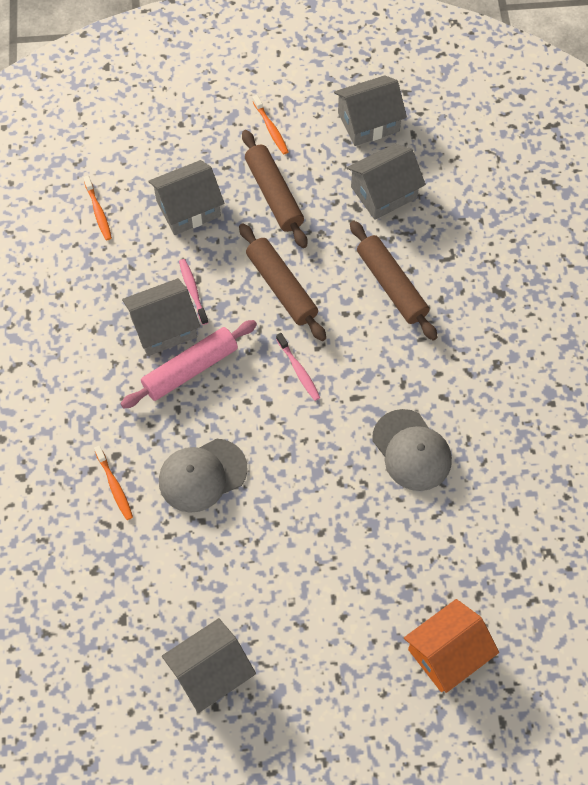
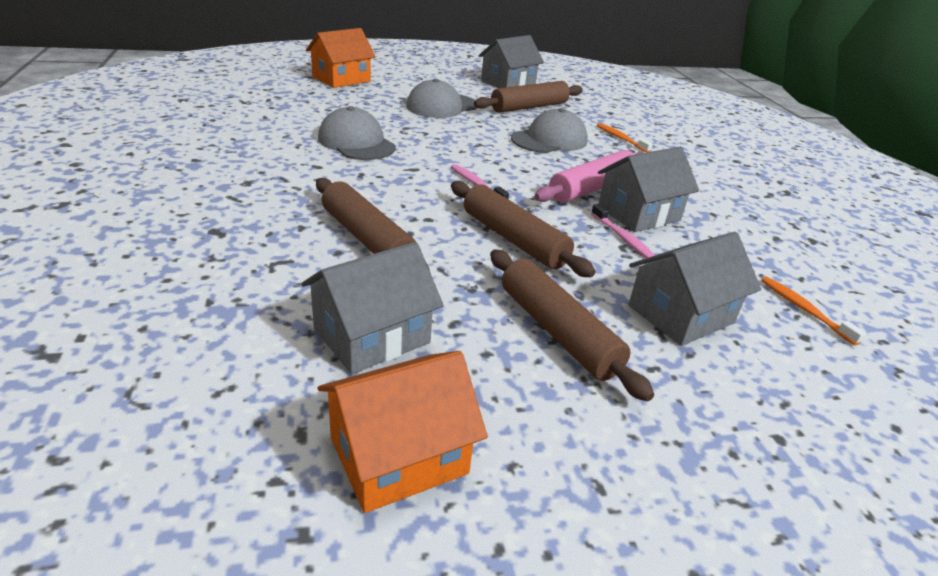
camera: 170 degrees right, 30 degrees down
orange toothbrush [253,95,289,154] -> none
grey house [334,75,407,146] -> orange house [318,351,488,513]
none -> grey cap [406,79,478,118]
none -> brown rolling pin [474,81,583,113]

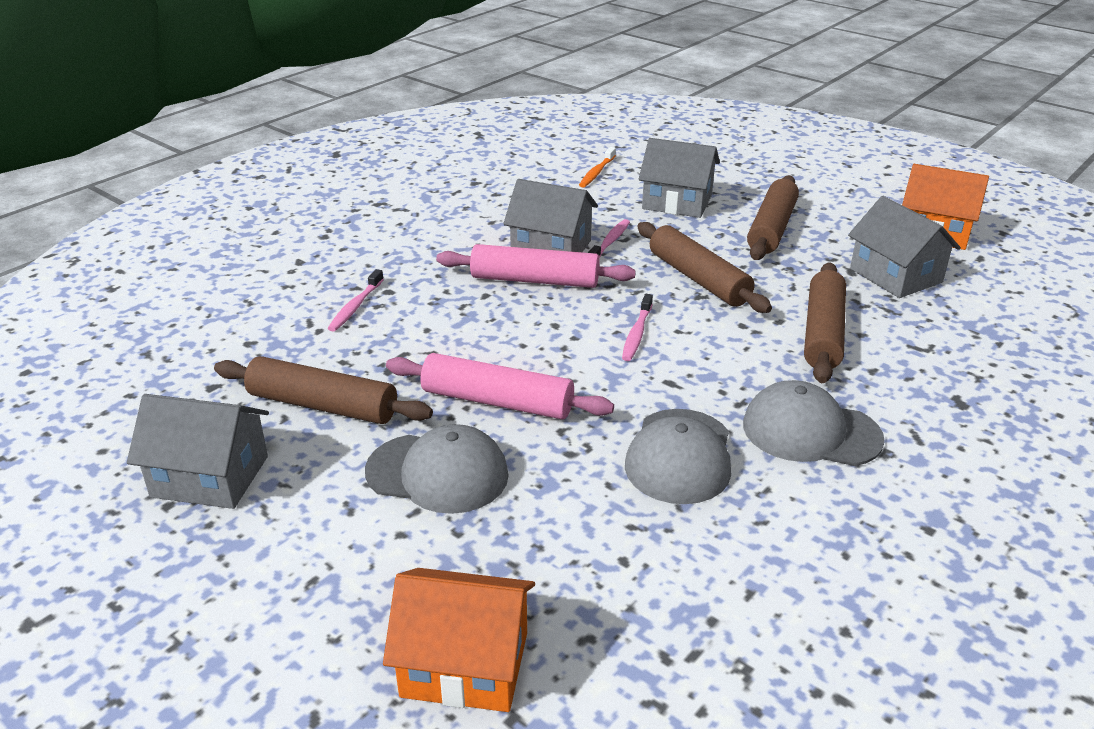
camera: 125 degrees left, 0 degrees up
grey house [301,242,444,374] -> grey house turned 45 degrees clockwise [848,196,961,298]
brown rolling pin [451,181,596,277] -> brown rolling pin turned 45 degrees counterclockwise [637,222,772,313]
grey cap [511,108,588,153] -> grey cap moved to [743,380,885,466]
orange toothbrush [597,123,653,153] -> pink toothbrush [328,269,384,332]
none -> pink rolling pin [386,353,614,419]

